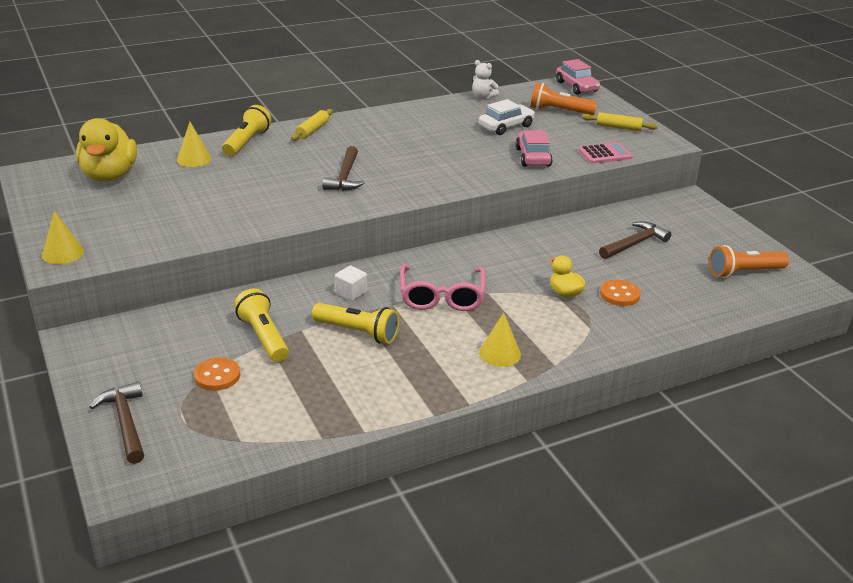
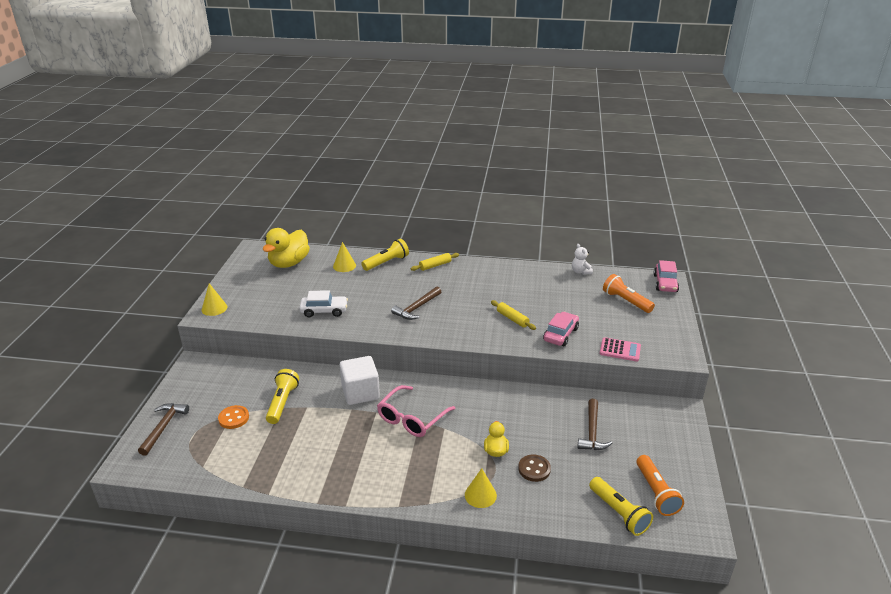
camera: 35 degrees right, 0 degrees up
yellow flashlight [312,303,399,344] -> yellow flashlight moved to [589,477,653,536]
white cube [335,265,367,301] -> white cube [340,356,380,405], size x1.95
white car [479,99,535,135] -> white car moved to [300,290,348,317]
yellow cone [479,313,521,367] -> yellow cone moved to [465,468,497,508]
yellow rolling pin [582,112,658,131] -> yellow rolling pin moved to [491,300,536,330]
brown hammer [599,222,671,259] -> brown hammer turned 105 degrees clockwise [577,399,612,450]
orange button [600,279,641,306] -> brown button [518,454,551,482]
orange flashlight [709,245,789,278] -> orange flashlight turned 120 degrees counterclockwise [636,455,684,516]

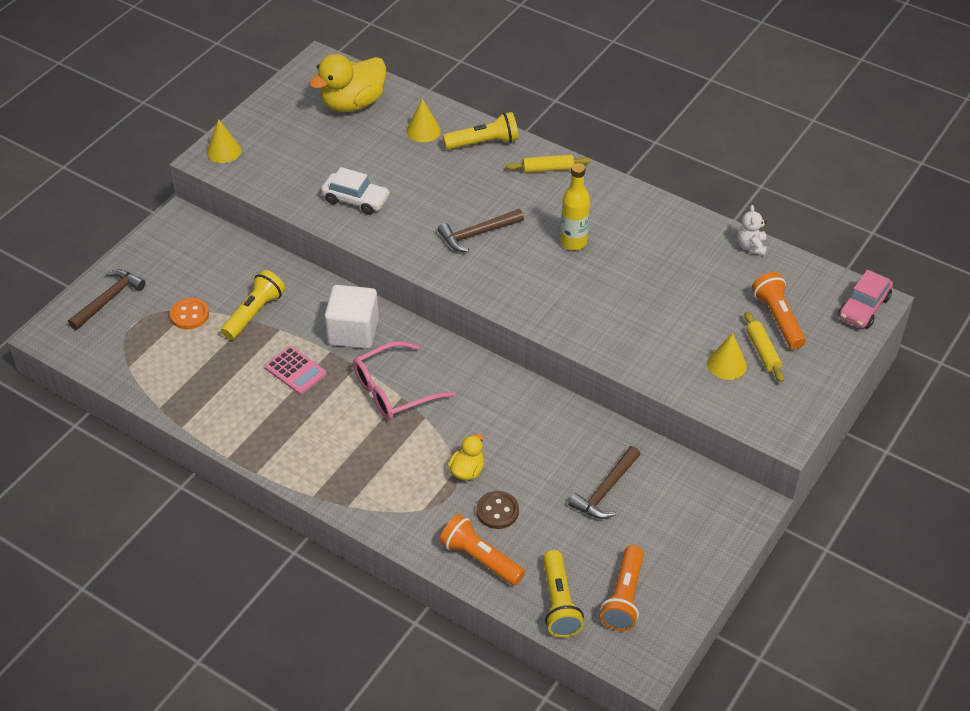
camera: 25 degrees right, 15 degrees up
yellow cone [465,468,497,508] -> yellow cone moved to [707,333,747,380]
yellow rolling pin [491,300,536,330] -> yellow rolling pin moved to [744,311,784,382]
pink car [543,312,579,346] -> none
pink calculator [600,337,641,361] -> pink calculator moved to [265,346,326,394]
none -> orange flashlight [440,514,525,585]
none -> yellow bottle [561,163,590,250]

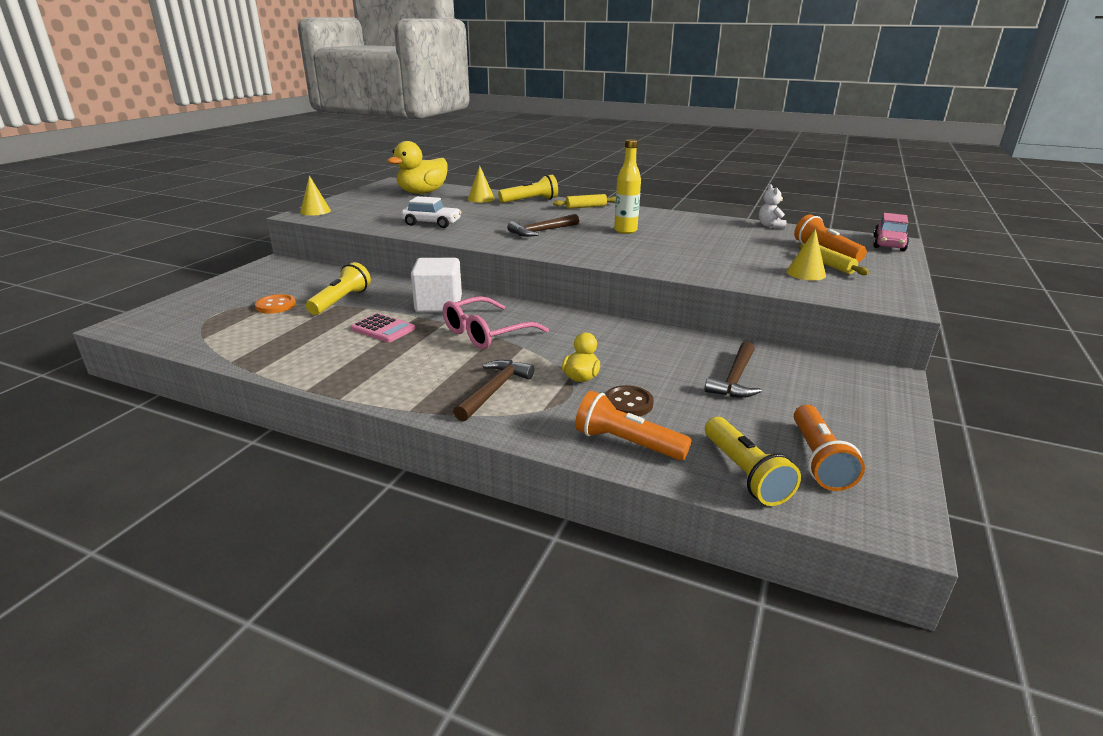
camera: 10 degrees left, 20 degrees down
brown hammer [68,269,146,330] -> brown hammer moved to [453,360,534,421]

